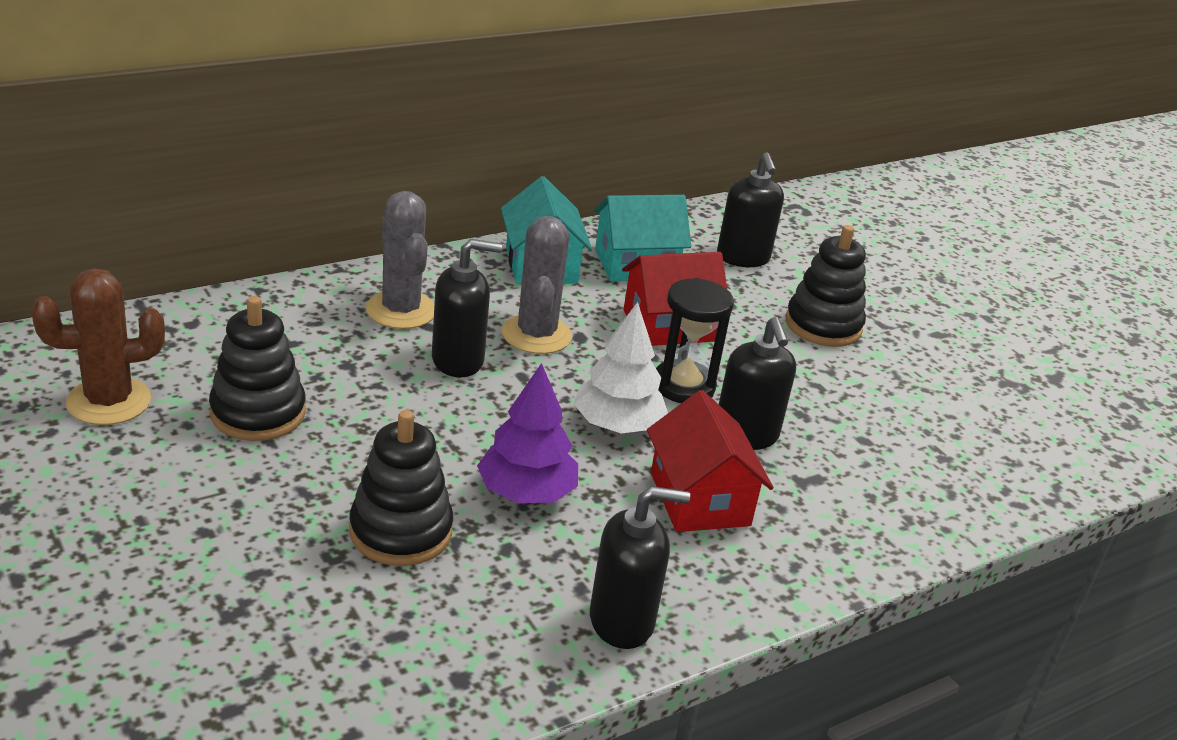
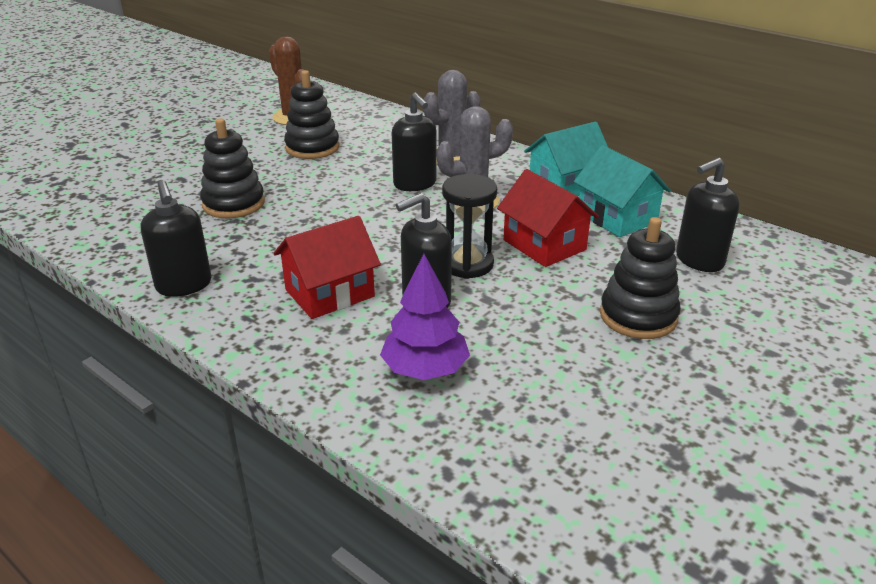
camera: 75 degrees right, 0 degrees up
purple tree [477,363,578,503] -> purple tree moved to [380,254,470,380]
white tree [574,302,668,433] -> none

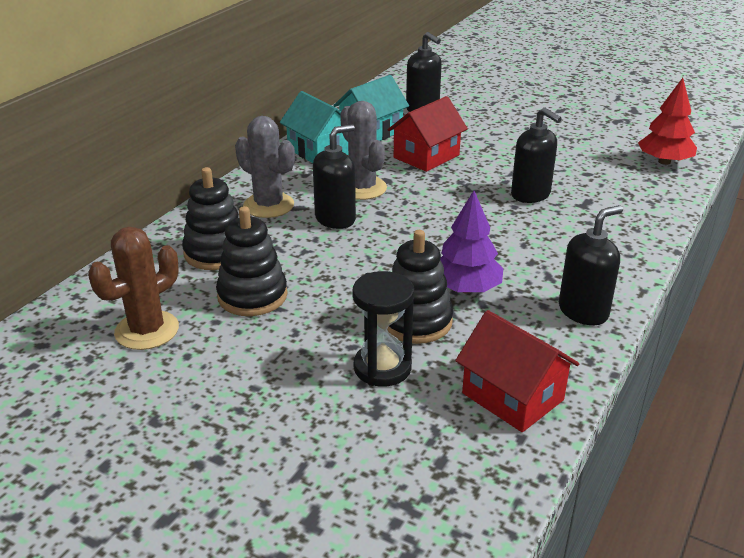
camera: 100 degrees left, 0 degrees up
red house [274,216,381,319] -> red house moved to [455,310,579,432]
purple tree [380,254,470,380] -> purple tree moved to [440,191,503,293]
black hourglass [442,174,497,279] -> black hourglass moved to [352,271,414,387]
black stacking toy [600,217,681,339] -> black stacking toy moved to [182,167,239,270]
none -> red tree [638,78,697,165]

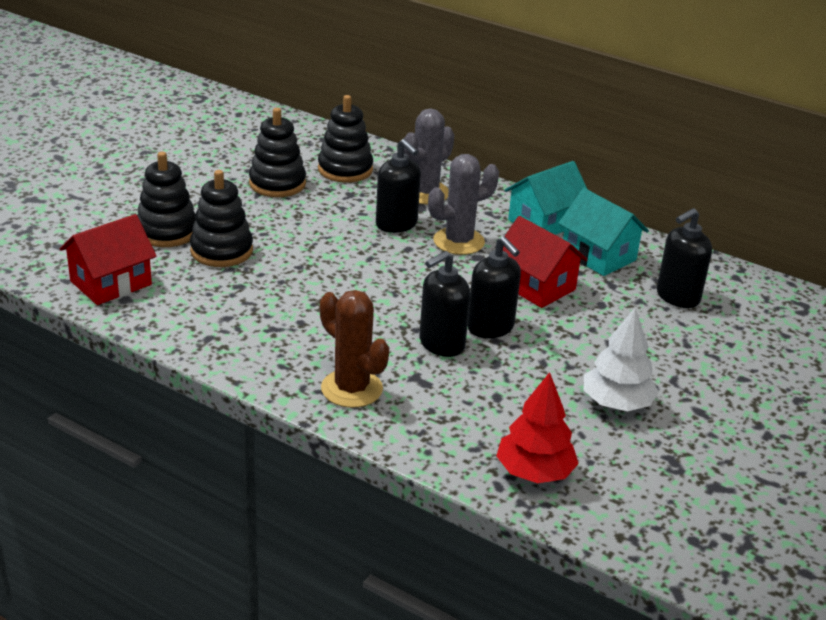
camera: 90 degrees right, 0 degrees up
brown cactus [88,227,179,350] -> brown cactus moved to [320,290,389,408]
black hourglass [352,271,414,387] -> black stacking toy [137,152,196,247]
purple tree [440,191,503,293] -> none
black soap dispenser [559,205,623,325] -> black soap dispenser moved to [467,236,521,338]
none -> white tree [584,308,659,411]

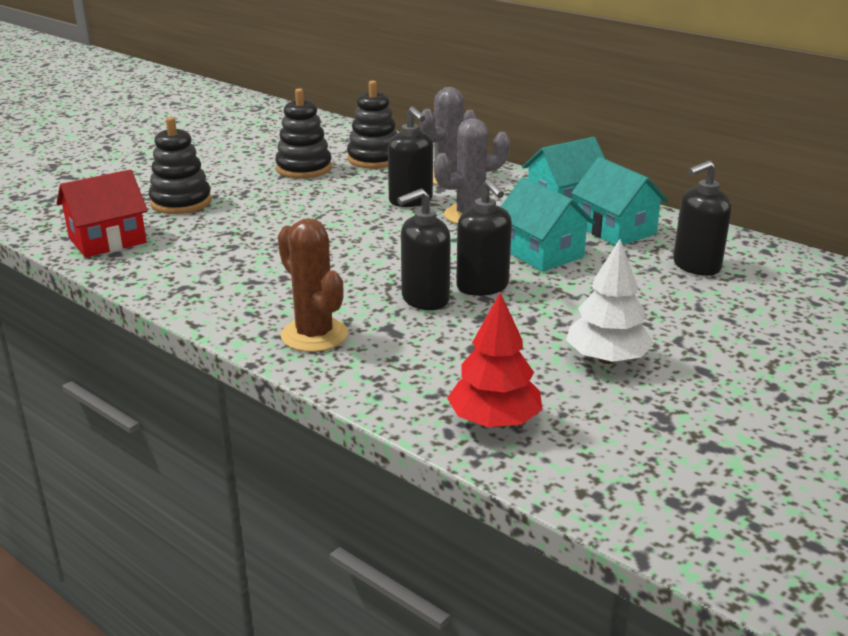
camera: 10 degrees right, 5 degrees down
black stacking toy [190,170,253,267] -> none
red house [503,216,588,308] -> turquoise house [501,177,595,272]

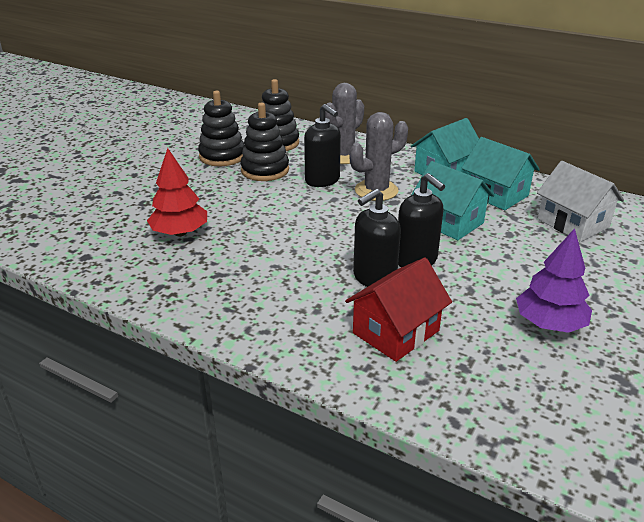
camera: 10 degrees left, 5 degrees up
red house [56,169,148,258] -> red house moved to [345,258,452,362]
black stacking toy [149,117,212,214] -> black stacking toy moved to [240,102,289,181]
brown cactus [278,218,348,352] -> none
red tree [447,292,542,427] -> red tree moved to [147,148,207,236]
white tree [566,239,654,364] -> purple tree [516,228,592,333]
black soap dispenser [673,160,731,276] -> white house [537,161,624,242]

